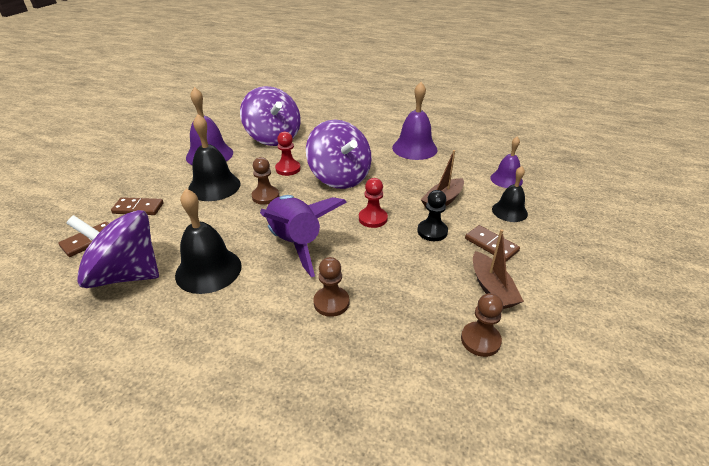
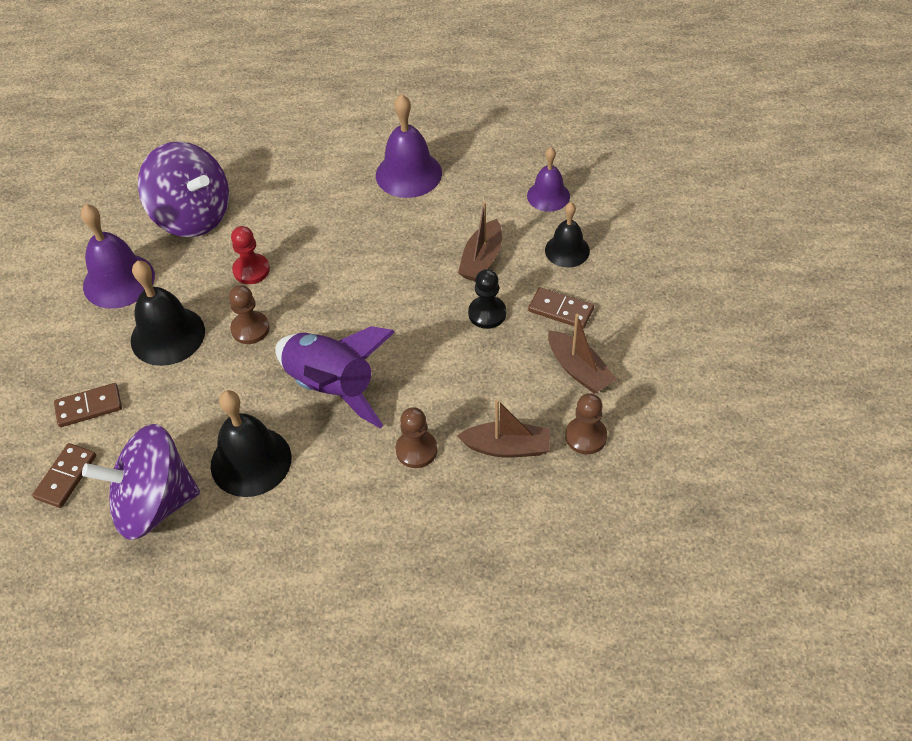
camera: 20 degrees left, 15 degrees up
purple spinning top [306,120,371,189] -> none
red pawn [359,178,388,228] -> none
none -> brown boat [457,399,550,457]

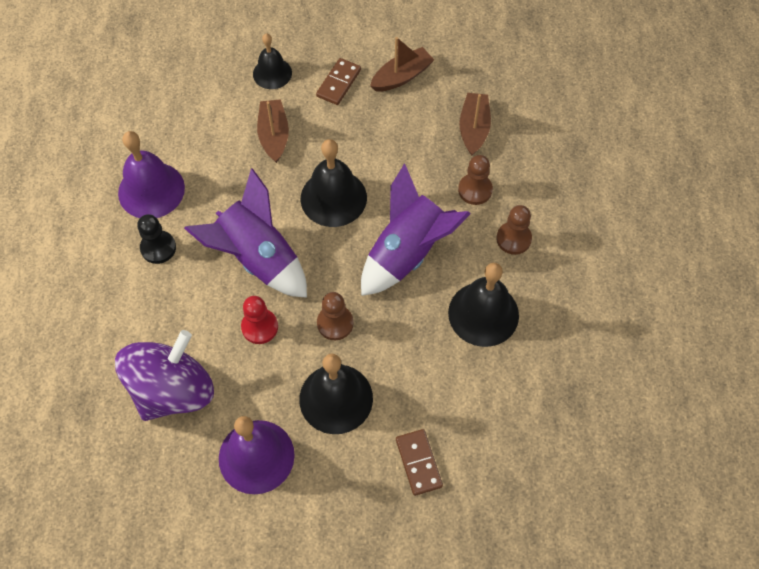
camera: 90 degrees left, 10 degrees up
brown domino [32,443,96,508] -> none
purple spinning top [82,424,200,540] -> none
brown boat [458,201,502,281] -> brown boat turned 120 degrees counterclockwise [257,99,289,163]
black pawn [468,269,506,329] -> black pawn moved to [137,214,176,264]
purple bell [527,147,570,212] -> none
brown pawn [565,393,607,454] -> brown pawn moved to [496,205,532,255]
none -> purple rocket [184,168,307,298]
none -> black bell [301,139,367,227]

